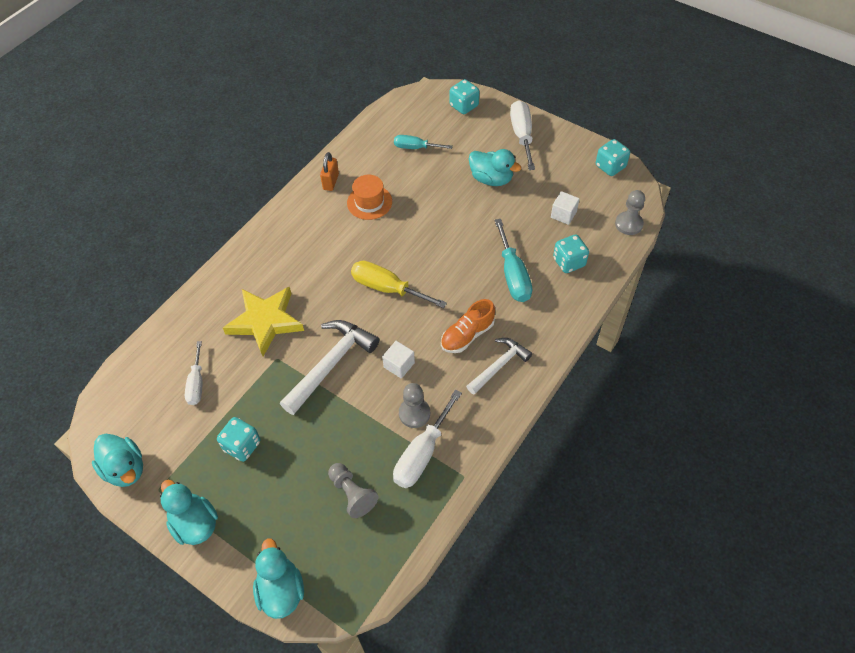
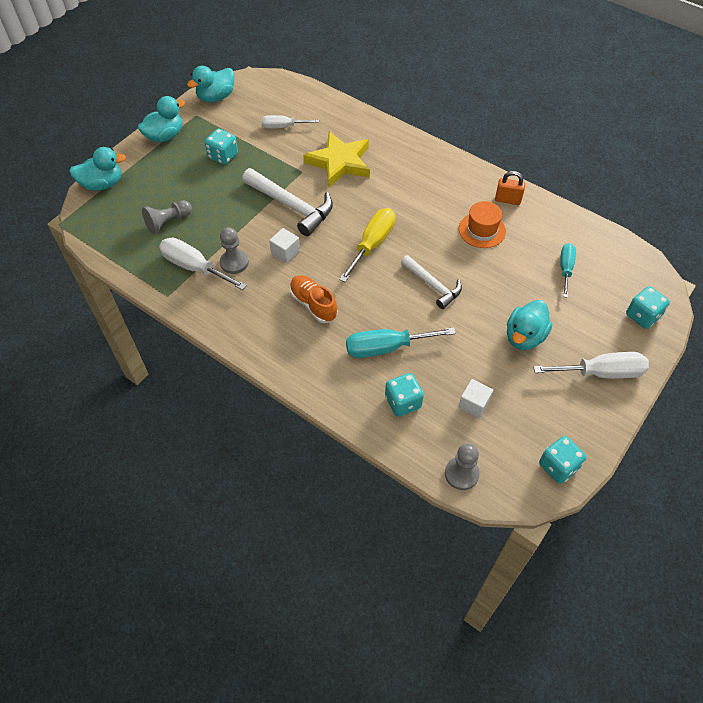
camera: 90 degrees right, 0 degrees up
white hammer [466,338,532,394] -> white hammer moved to [401,255,462,309]

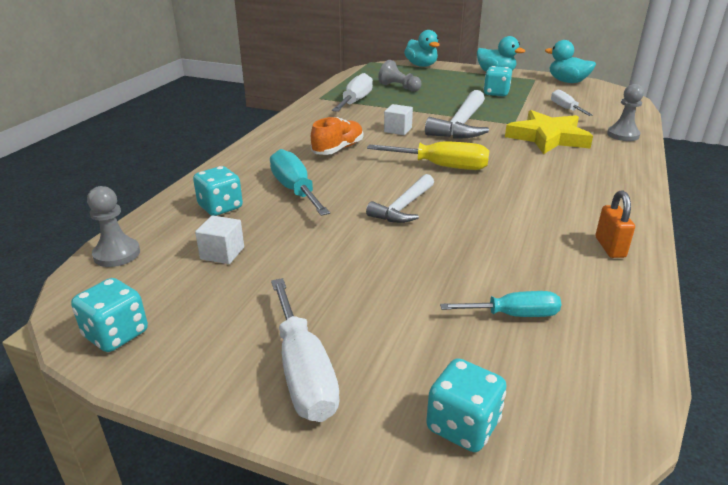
camera: 75 degrees right, 25 degrees down
grey pawn [220,227,249,274] -> grey pawn moved to [607,84,644,141]
orange hat [459,201,506,248] -> none
turquoise duck [507,300,552,350] -> none

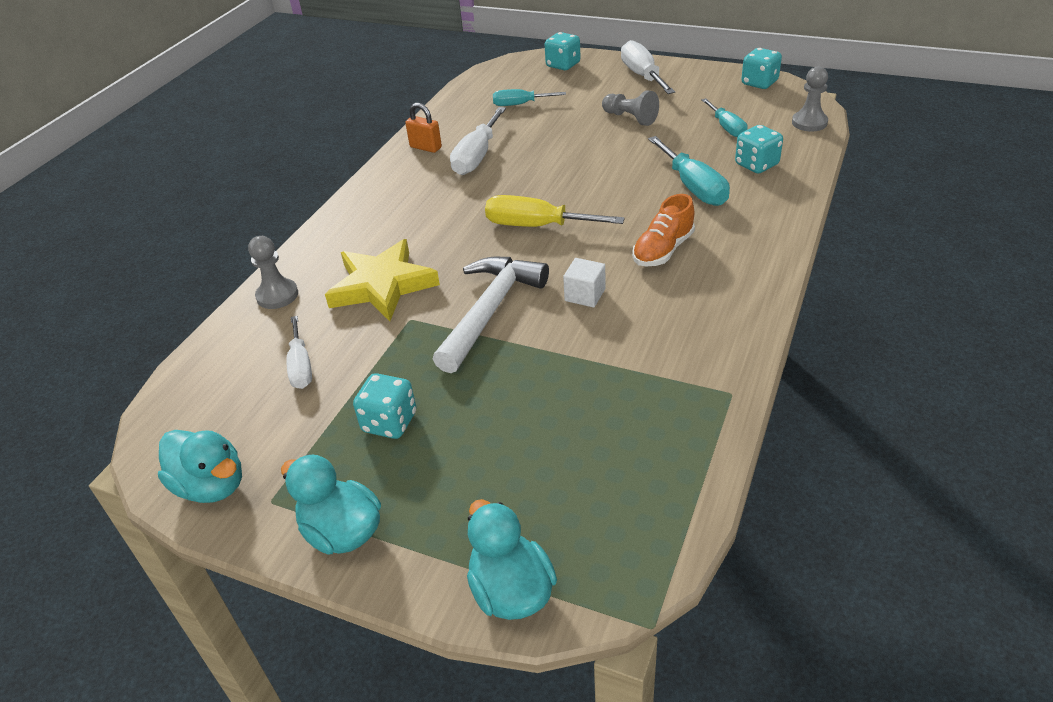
camera: 175 degrees left, 10 degrees up
white cube [195,215,244,264] -> turquoise screwdriver [701,98,748,138]
white screwdriver [332,73,373,112] -> white screwdriver moved to [450,107,506,175]
white hammer [366,174,434,223] -> none
grey pawn [378,60,421,92] -> grey pawn moved to [602,90,659,126]
orange padlock [595,190,635,258] -> orange padlock turned 60 degrees counterclockwise [405,103,442,153]

